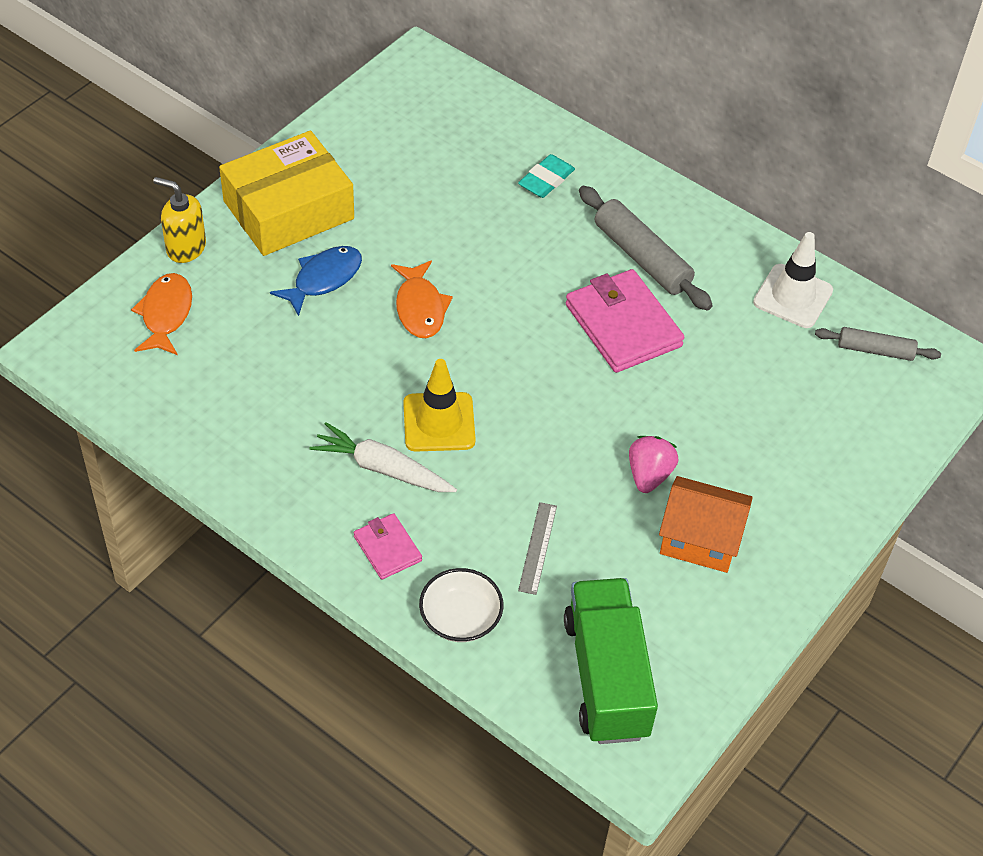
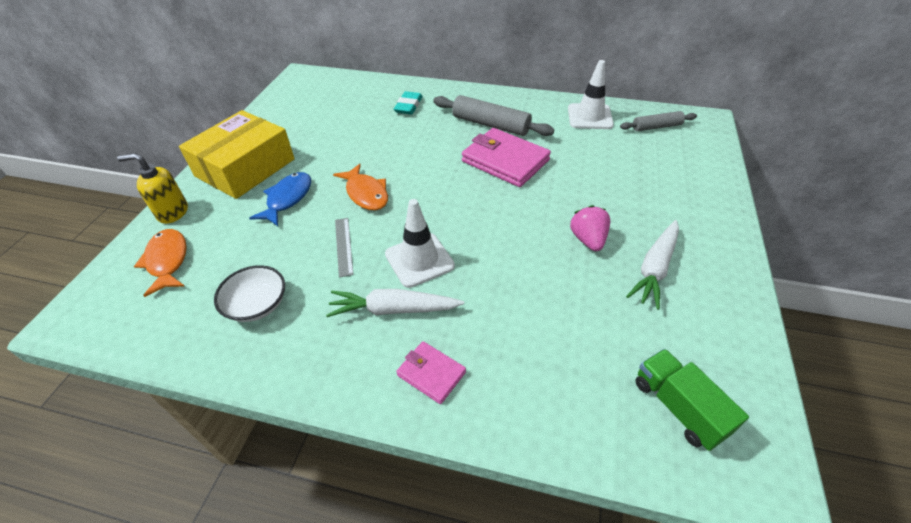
camera: 20 degrees left, 5 degrees down
yellow traffic cone [403,359,476,451] -> white traffic cone [385,199,455,288]
white bowl [419,568,503,642] -> white bowl moved to [214,265,285,322]
grey ruler [518,502,557,595] -> grey ruler moved to [335,218,354,277]
green truck [564,578,658,744] -> green truck [635,349,749,451], size x0.62
orange house [659,476,753,573] -> white carrot [626,220,679,310]

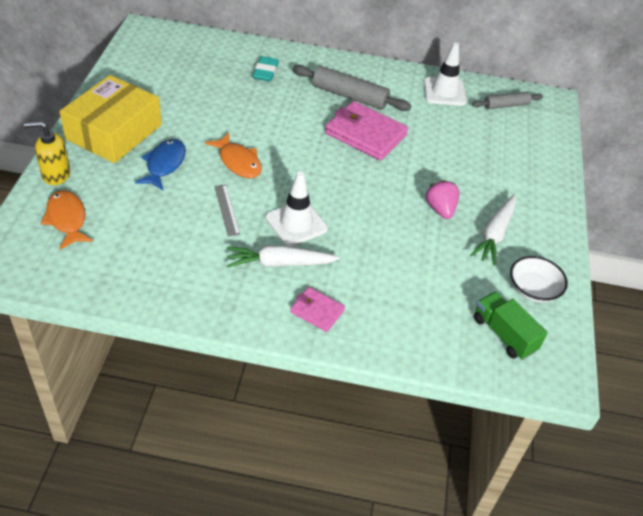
camera: 10 degrees left, 0 degrees up
white bowl [214,265,285,322] -> white bowl moved to [510,256,568,303]

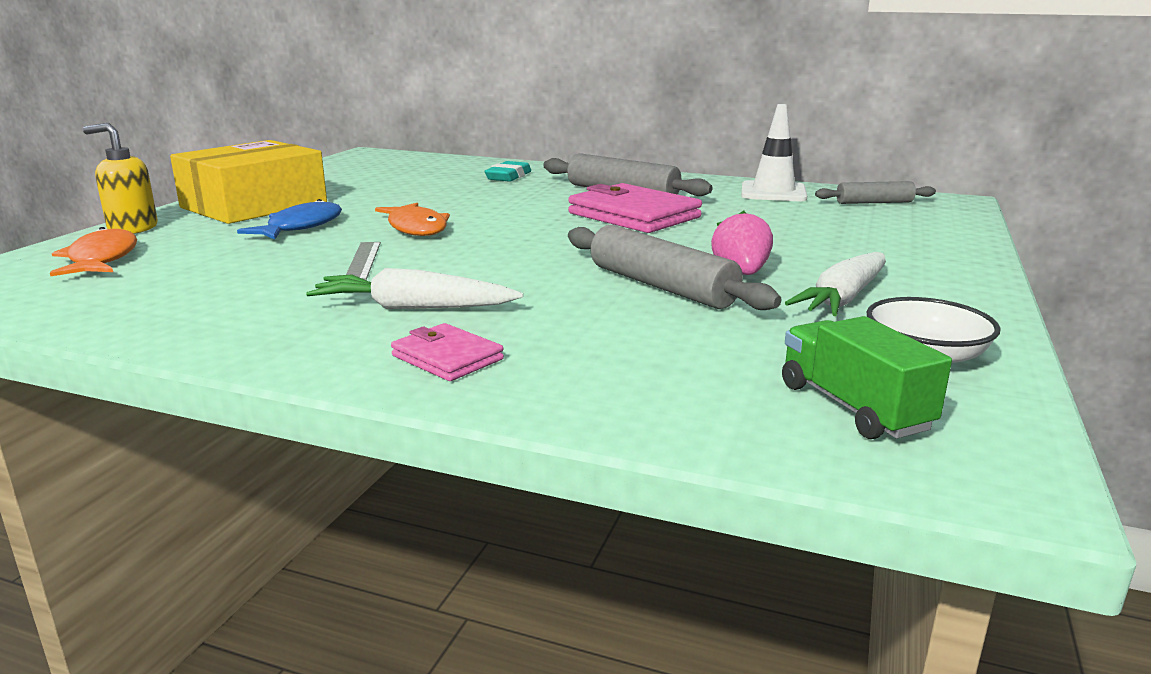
camera: 15 degrees right, 25 degrees down
white traffic cone [266,171,328,246] -> none
none -> grey rolling pin [568,225,782,310]

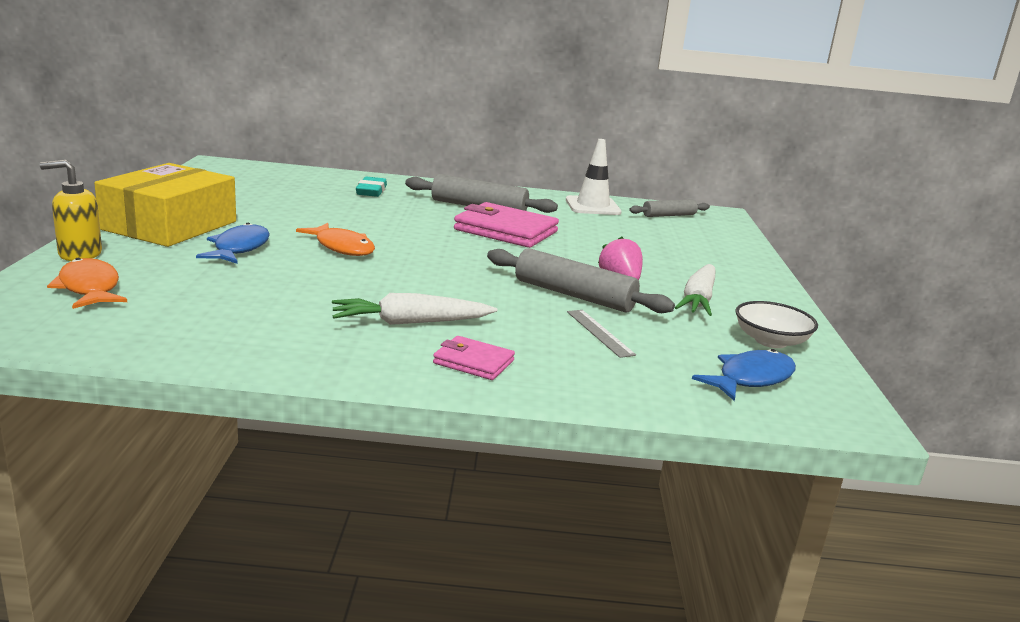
camera: 20 degrees left, 0 degrees up
grey ruler [346,242,381,280] -> grey ruler moved to [567,310,636,358]
green truck [782,316,952,439] -> blue fish [692,349,796,401]

